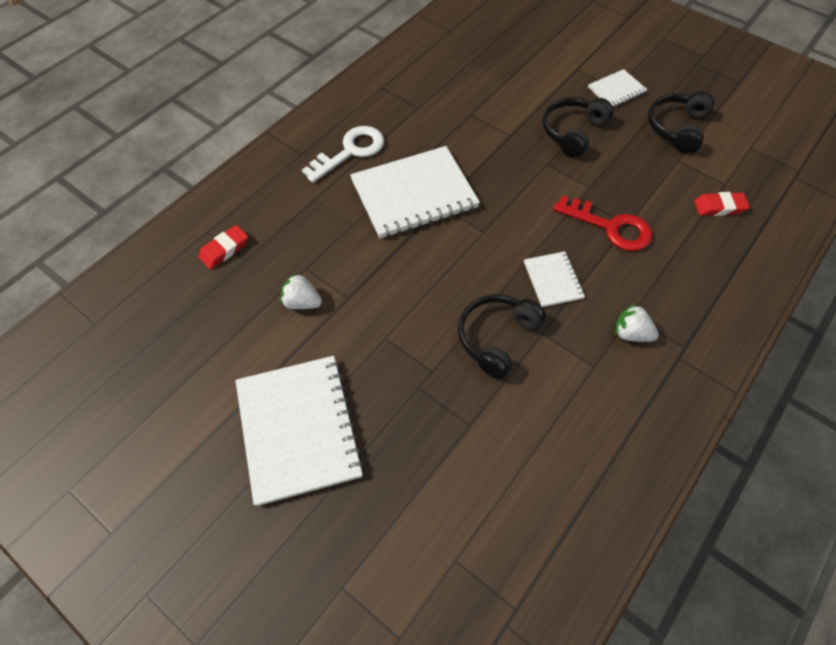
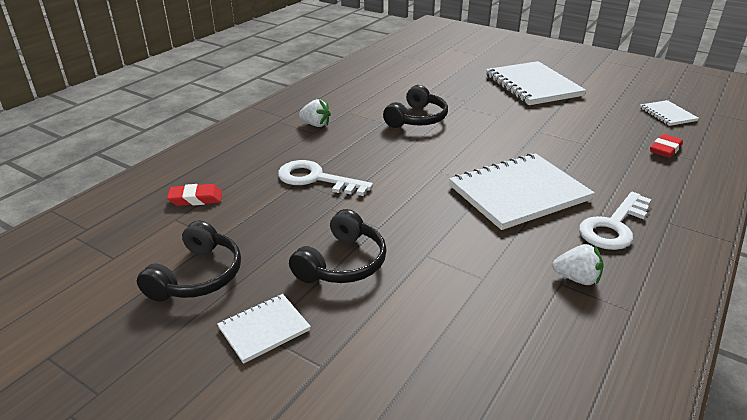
camera: 175 degrees right, 25 degrees down
white strawberry [280,272,322,309] -> white strawberry moved to [552,244,604,285]
white notebook [524,251,585,307] -> white notebook moved to [639,100,699,126]
red key [553,195,652,251] -> white key [278,160,373,196]

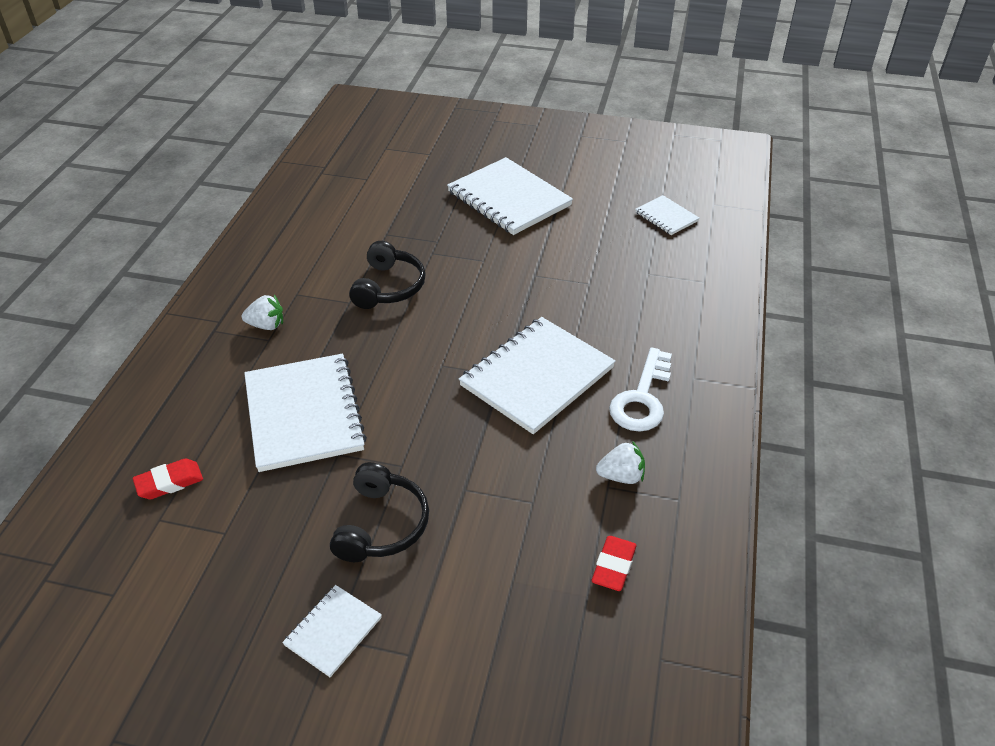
camera: 20 degrees left, 10 degrees up
black headphones [137,220,241,302] -> none
white key [278,160,373,196] -> white notebook [244,354,367,472]
red eraser [650,134,683,158] -> red eraser moved to [592,536,637,591]

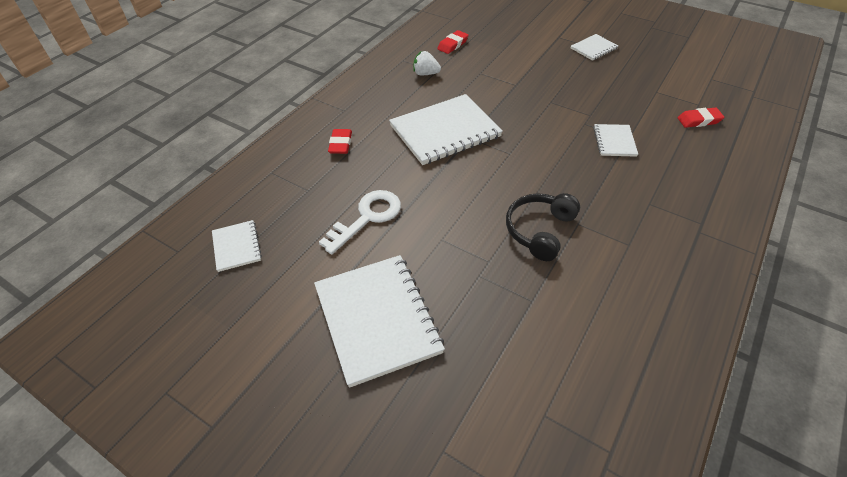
camera: 160 degrees left, 5 degrees up
white strawberry [242,295,283,330] -> none
white notebook [244,354,367,472] -> white notebook [593,124,638,157], size x0.49
black headphones [330,462,429,562] -> none
white key [609,347,672,431] -> white key moved to [319,190,401,254]
none -> red eraser [328,129,352,154]

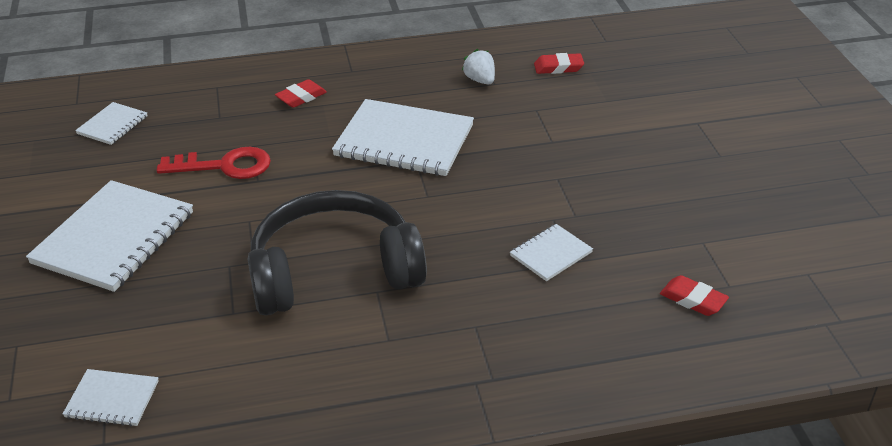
camera: 45 degrees right, 10 degrees down
white key [319,190,401,254] -> red key [157,147,271,179]
black headphones [506,193,580,261] -> black headphones [247,190,427,315], size x1.77
white notebook [571,34,618,61] -> white notebook moved to [63,369,159,427]

